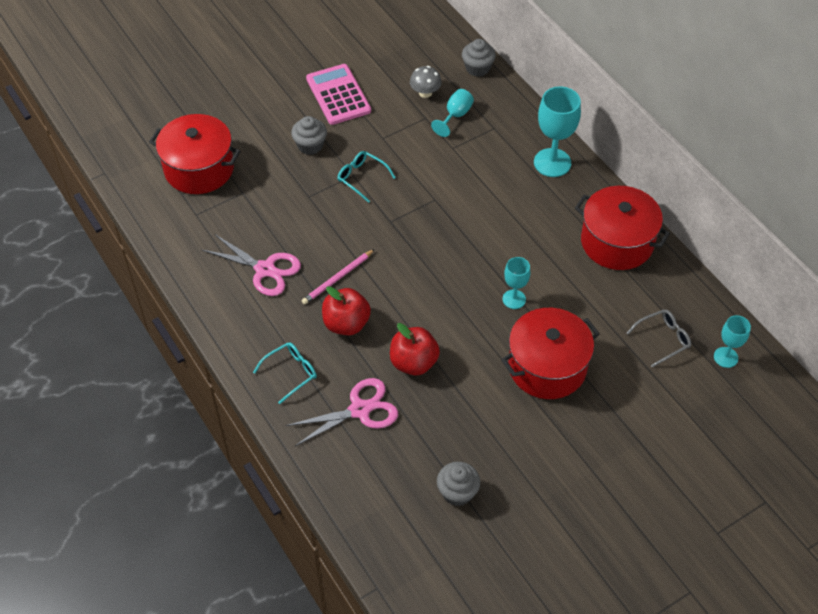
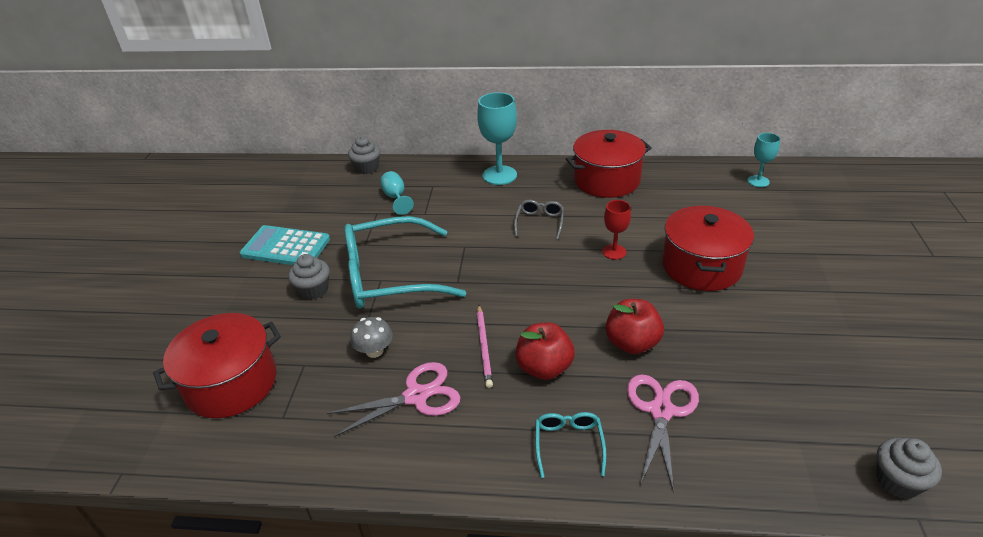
camera: 50 degrees left, 15 degrees down
pink calculator [306,64,371,125] -> turquoise calculator [240,225,330,265]
turquoise glasses [337,151,396,203] -> turquoise glasses [344,216,466,309], size x2.30
grey mushroom [410,66,442,98] -> grey mushroom moved to [350,317,393,358]
grey cupcake [437,462,480,506] -> grey cupcake moved to [876,438,942,499]
turquoise goblet [503,257,530,309] -> red goblet [602,200,631,260]
grey glasses [627,309,691,368] -> grey glasses moved to [514,200,564,240]

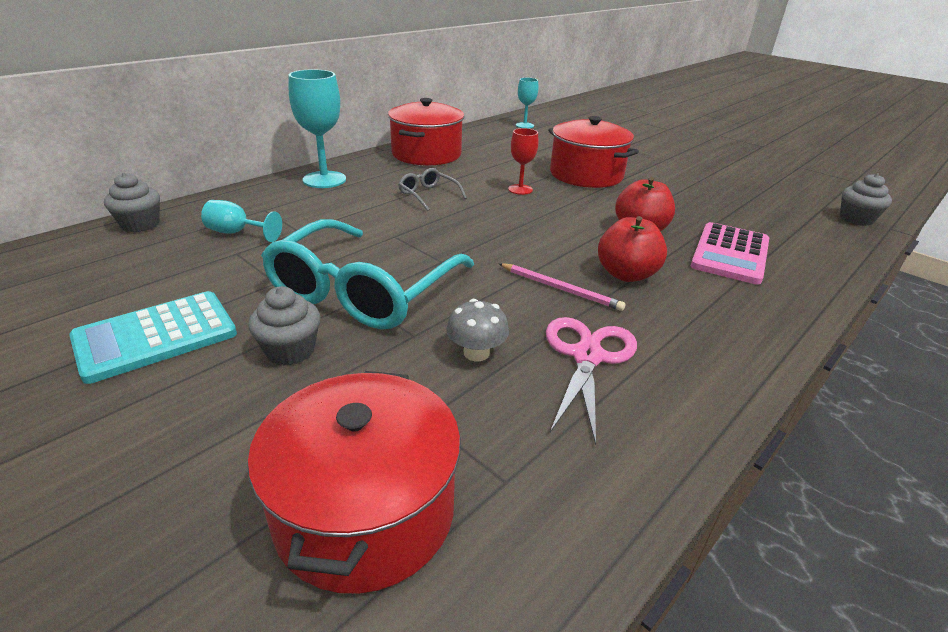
camera: 55 degrees left, 5 degrees down
turquoise glasses [535,412,607,478] -> none
pink scissors [627,374,699,493] -> pink calculator [690,222,769,285]

